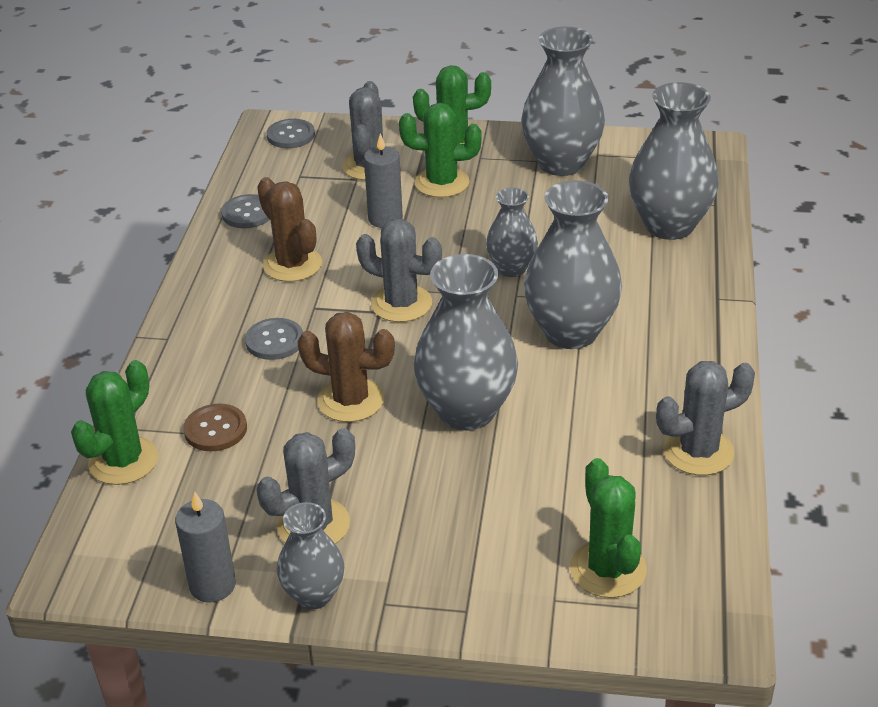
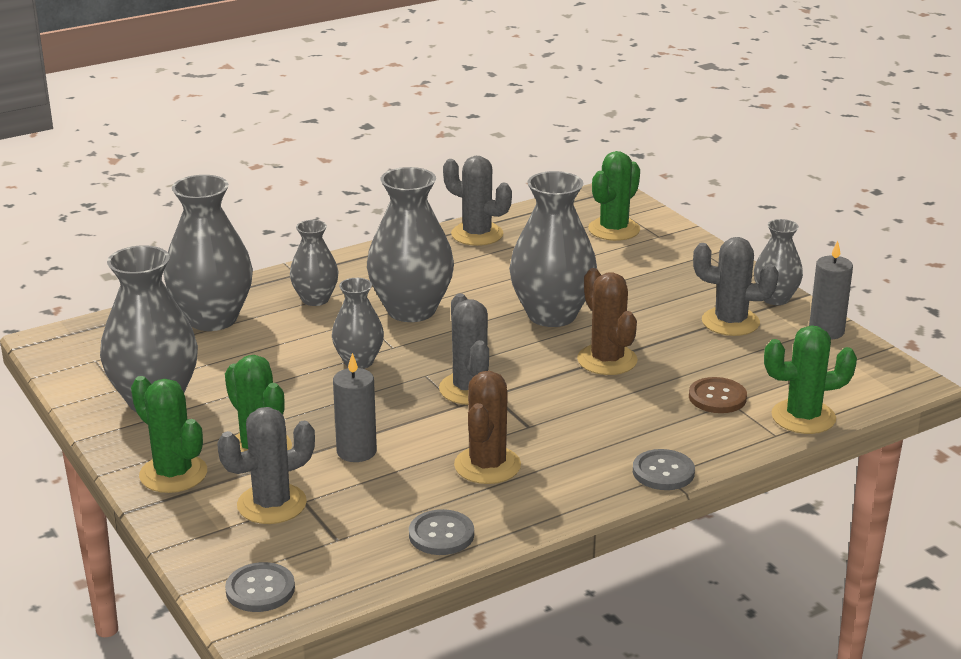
camera: 130 degrees left, 10 degrees down
grey button [245,318,303,360] -> grey button moved to [633,449,695,490]
none -> grey vase [290,220,339,306]

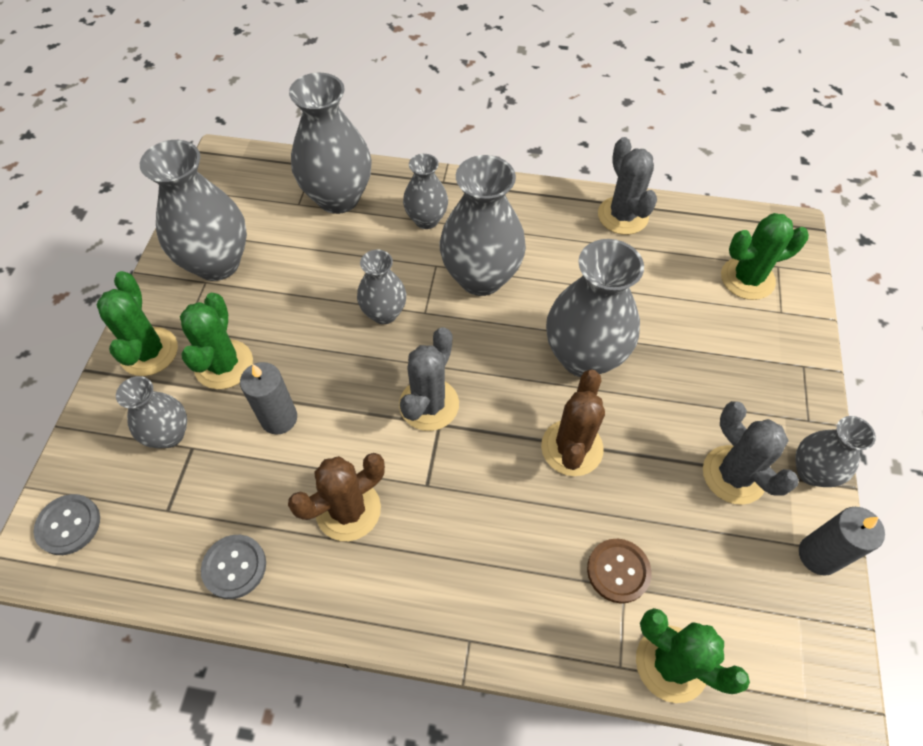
camera: 40 degrees right, 30 degrees up
grey cactus [217,407,315,524] -> grey vase [116,376,187,448]
grey button [633,449,695,490] -> none

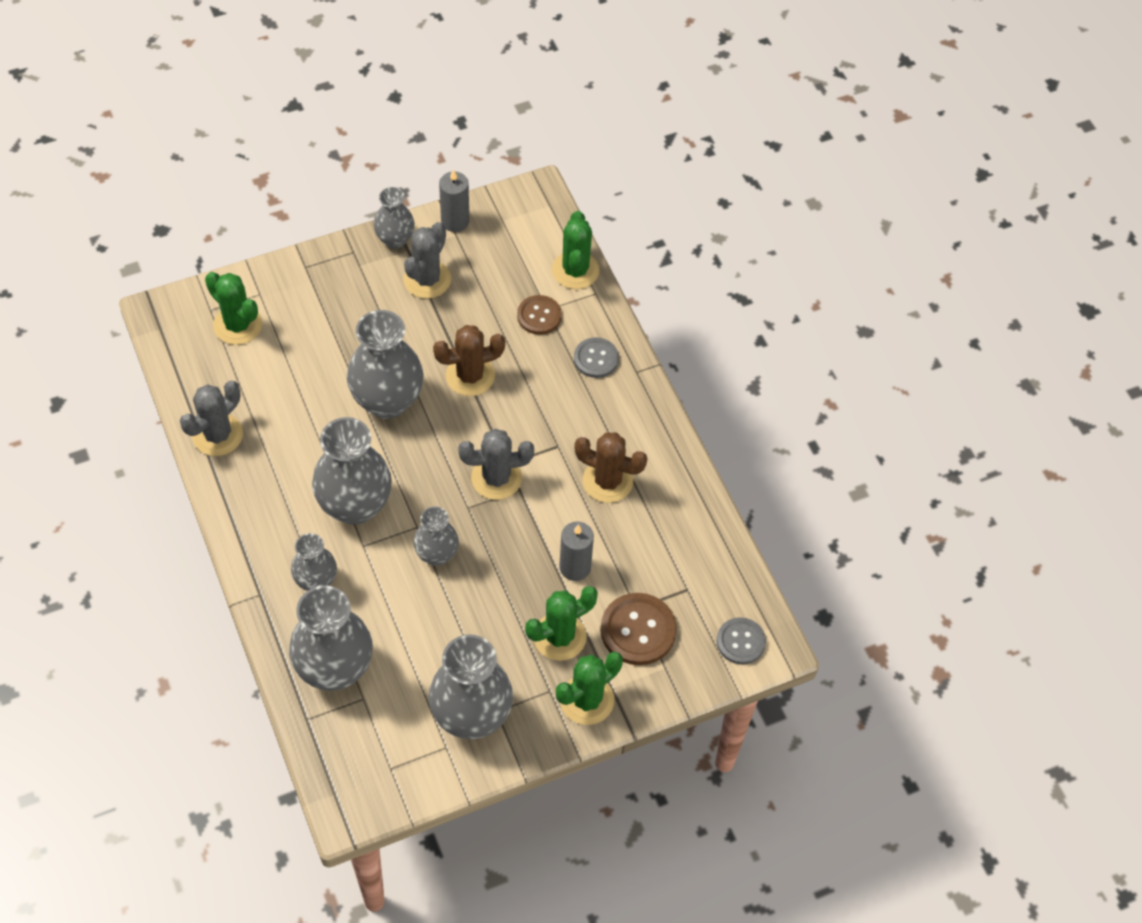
camera: 125 degrees left, 0 degrees up
grey vase [116,376,187,448] -> brown button [601,593,677,665]
grey button [201,535,266,599] -> grey button moved to [574,337,619,378]

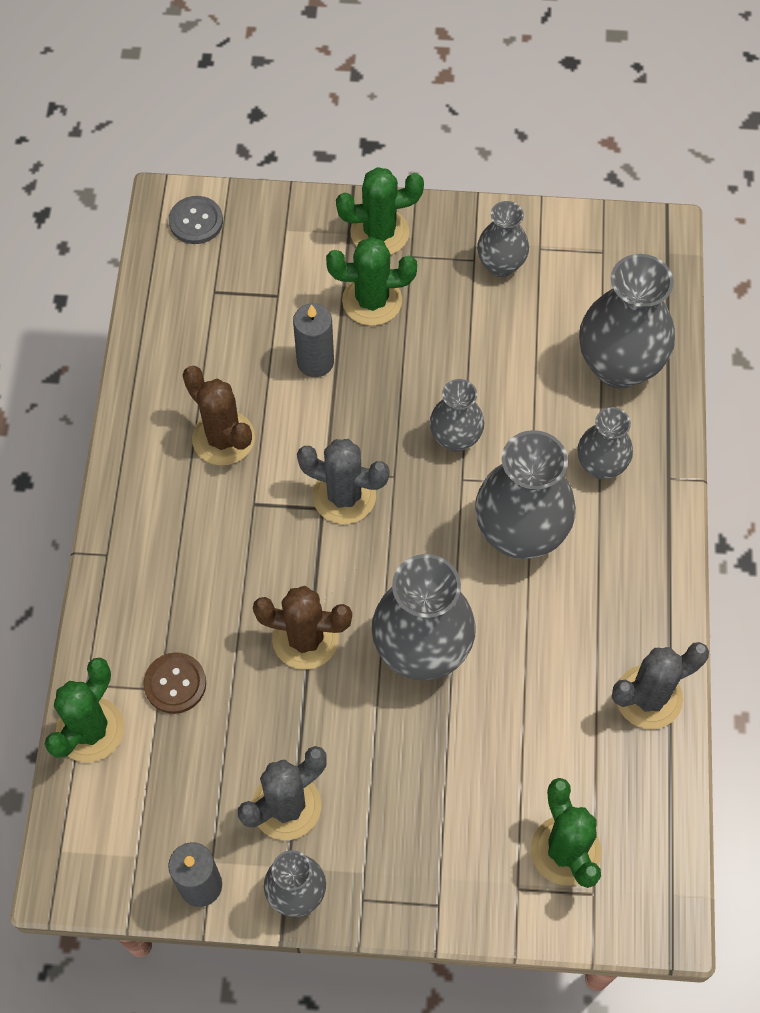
camera: 150 degrees left, 5 degrees up
grey vase [429,634,513,739] -> grey vase [477,201,529,277], size x0.57
grey button [574,337,619,378] -> none
brown button [601,593,677,665] -> none

